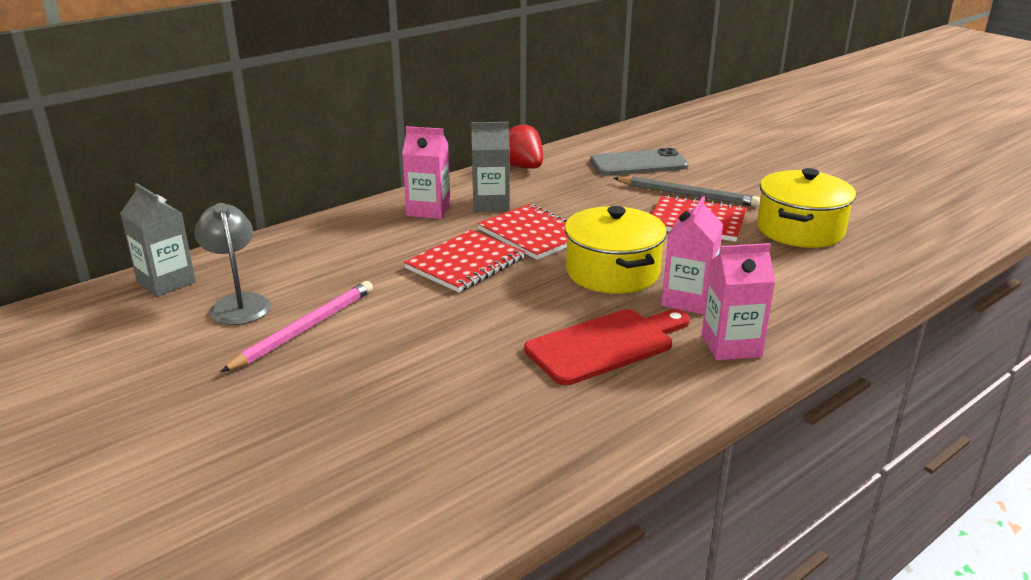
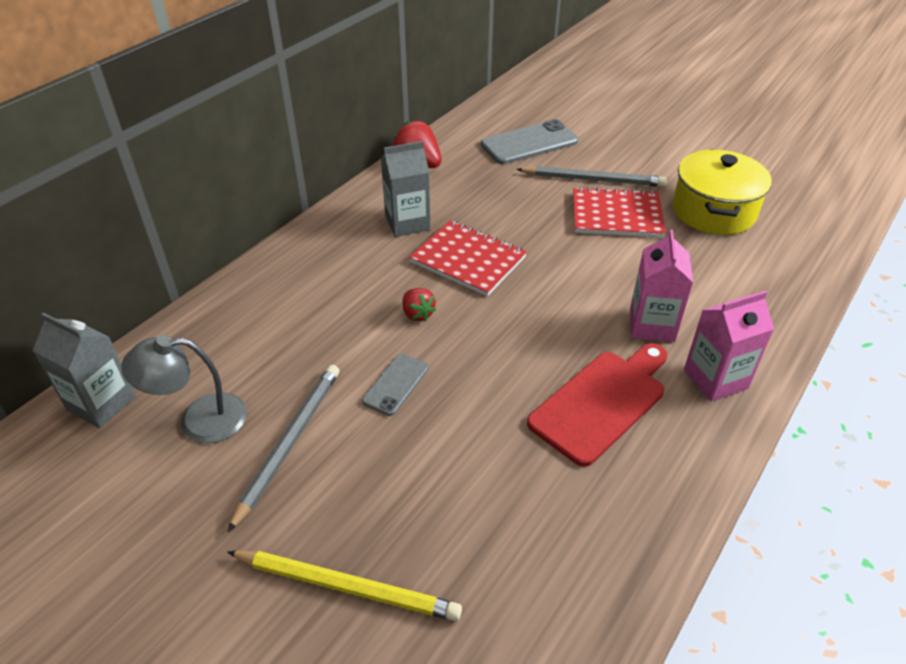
camera: 15 degrees left, 15 degrees up
grey lamp [194,203,271,325] -> grey lamp turned 60 degrees counterclockwise [121,335,247,443]
pink pencil [221,281,373,372] -> grey pencil [228,365,340,532]
pink carton [402,126,450,219] -> none
red notebook [404,230,525,292] -> red strawberry [403,288,436,321]
yellow pot [565,206,667,294] -> none
none -> yellow pencil [227,551,462,621]
none -> grey phone [362,354,429,416]

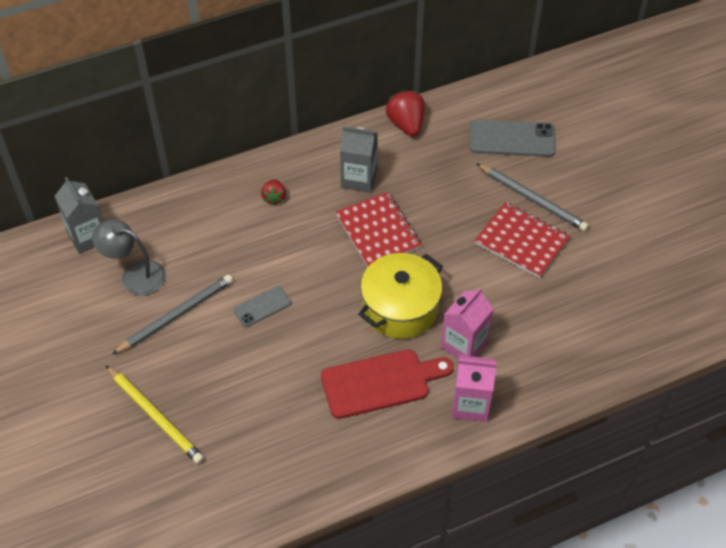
camera: 30 degrees right, 10 degrees up
red strawberry [403,288,436,321] -> red strawberry moved to [261,179,286,205]
yellow pot [673,149,772,235] -> yellow pot moved to [358,253,443,339]

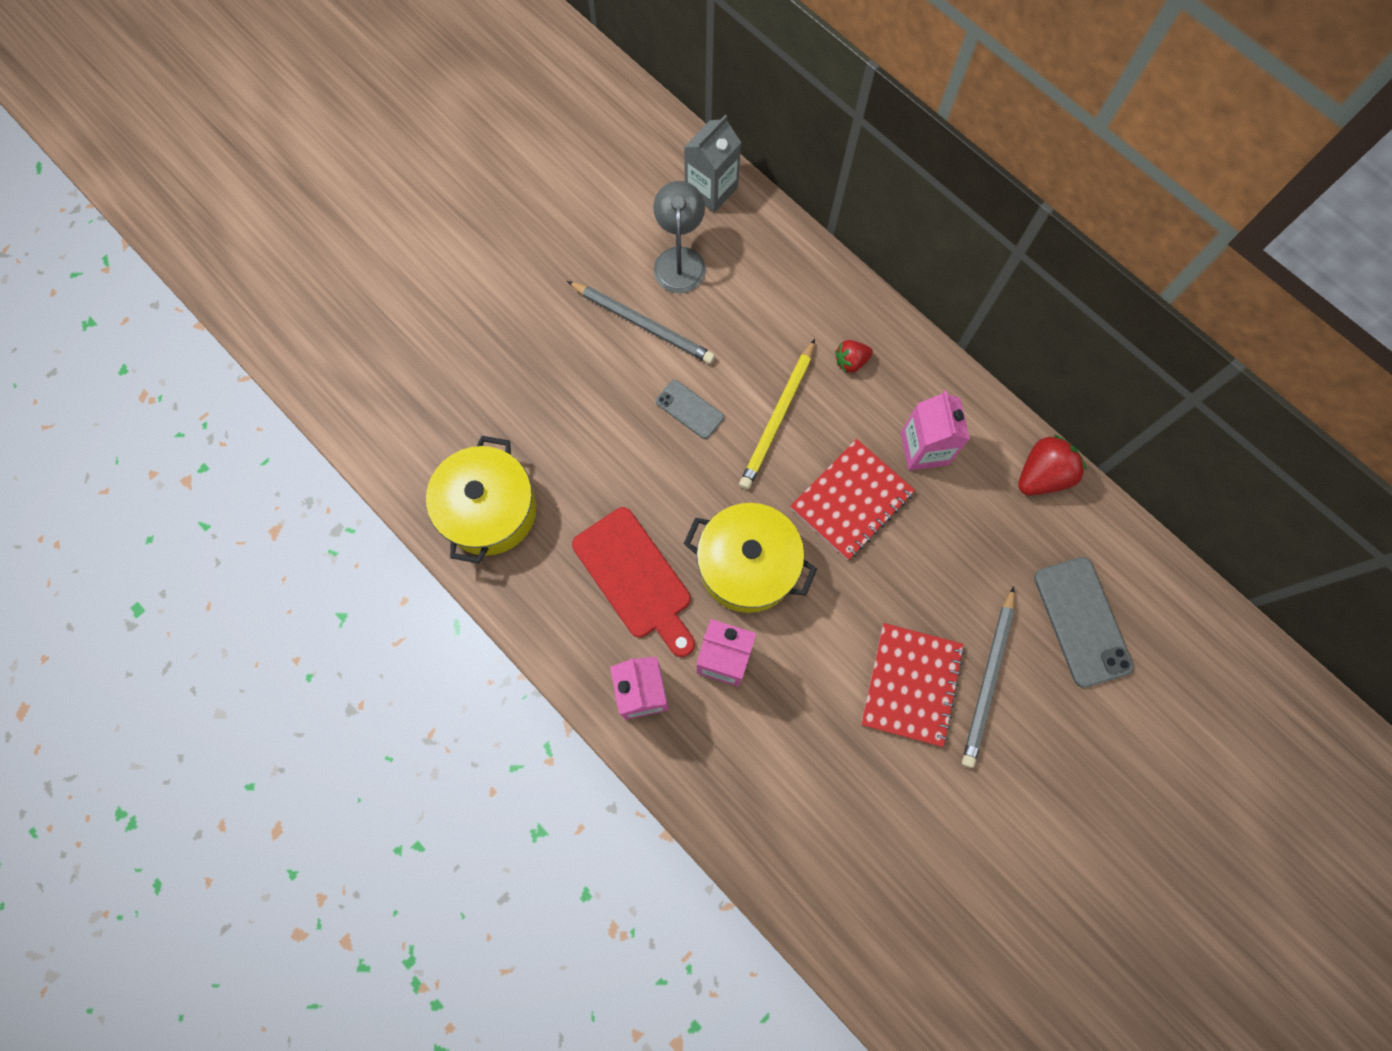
camera: 70 degrees right, 20 degrees up
yellow pencil [105,365,204,464] -> yellow pencil moved to [739,339,815,489]
grey carton [340,126,378,193] -> pink carton [901,390,970,471]
none -> yellow pot [426,436,537,563]

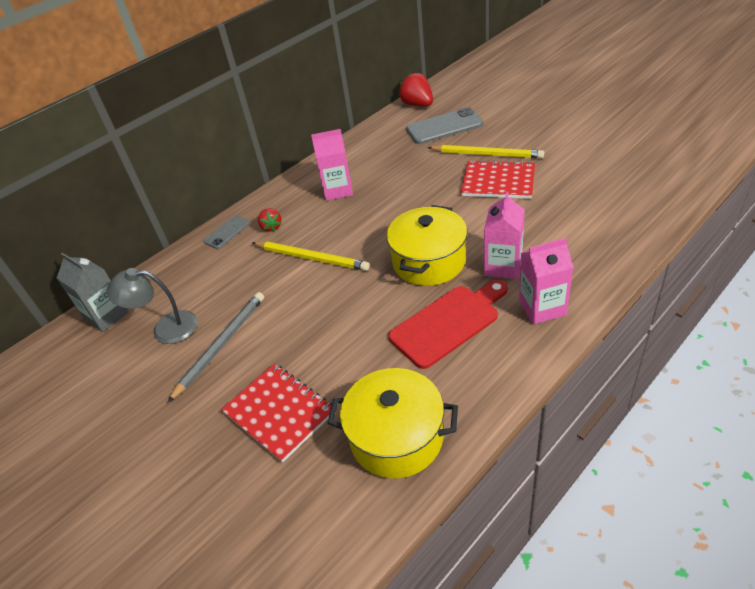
camera: 85 degrees left, 30 degrees down
grey phone [656,380,724,439] -> grey phone moved to [203,215,250,249]
red notebook [790,439,915,560] -> red notebook moved to [221,364,332,463]
grey pencil [962,586,1015,768] -> yellow pencil [428,145,544,159]
red strawberry [1018,435,1086,495] -> red strawberry moved to [399,72,433,106]

